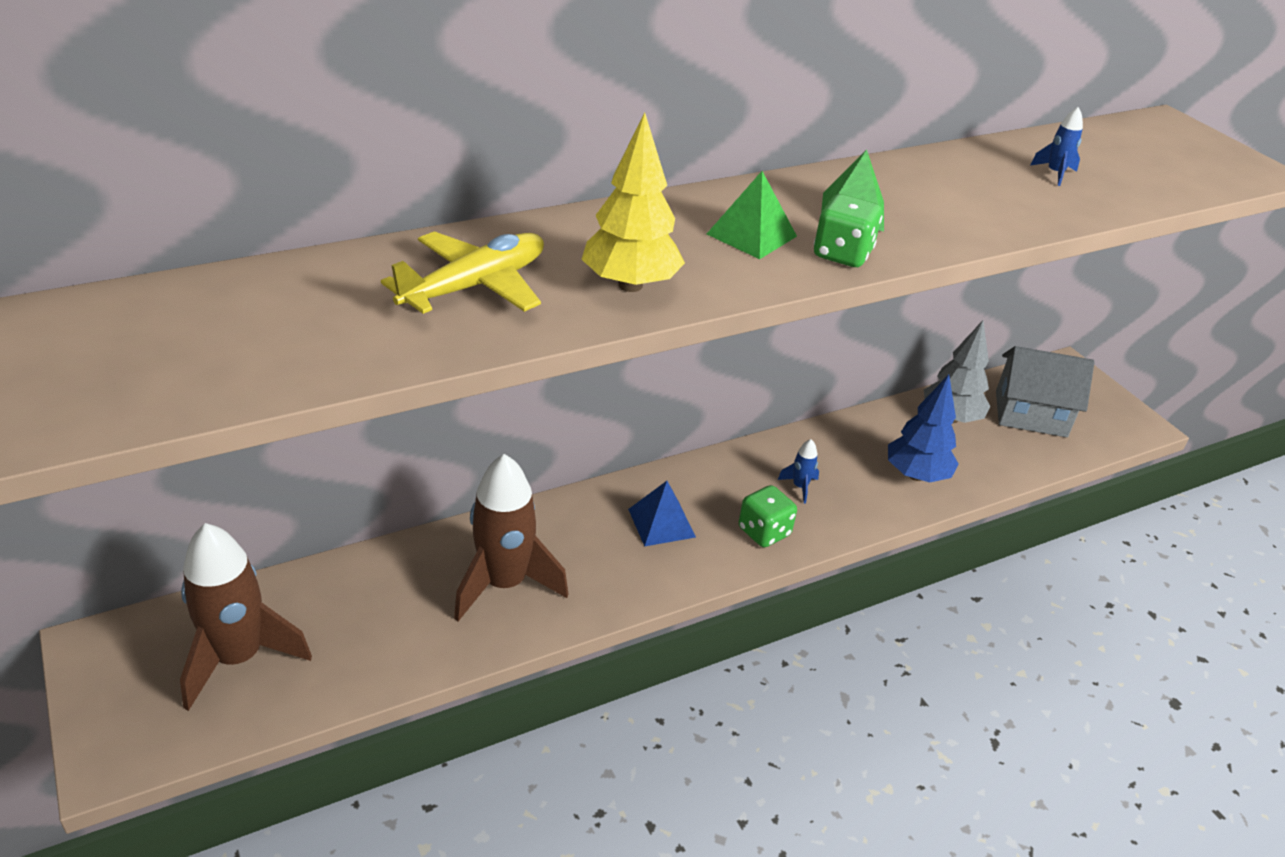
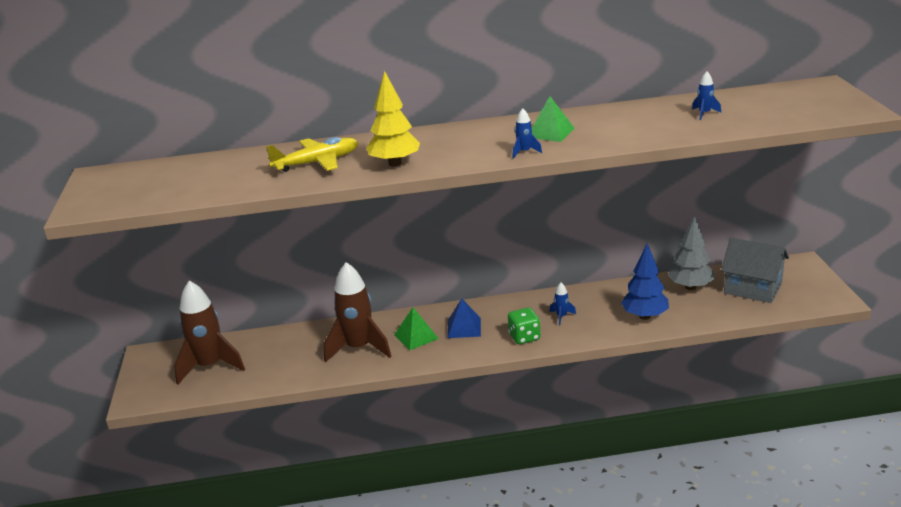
camera: 25 degrees right, 10 degrees down
green pyramid [707,171,797,259] -> green pyramid moved to [394,307,439,350]
green dice [814,194,883,267] -> blue rocket [512,108,542,159]

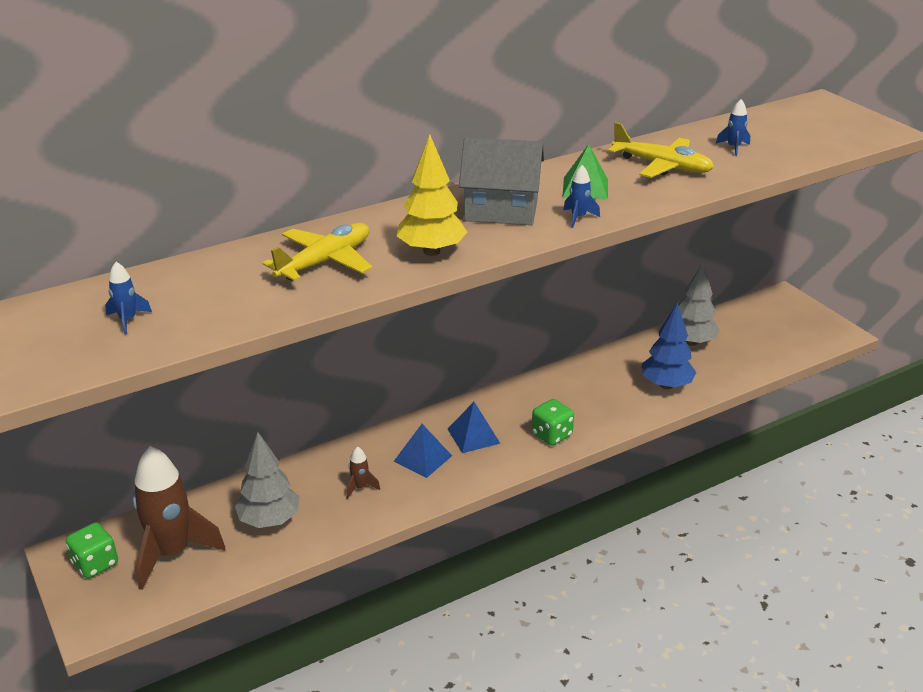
camera: 25 degrees left, 5 degrees up
brown rocket [324,262,391,363] -> brown rocket [346,446,380,499], size x0.41
green pyramid [394,307,439,350] -> blue pyramid [393,424,452,478]
blue rocket [549,283,576,325] -> blue rocket moved to [105,262,152,334]
grey house [721,238,789,303] -> grey house moved to [459,137,544,225]
none -> green dice [66,522,118,578]
none -> grey tree [235,432,299,528]
none -> yellow plane [608,122,714,178]

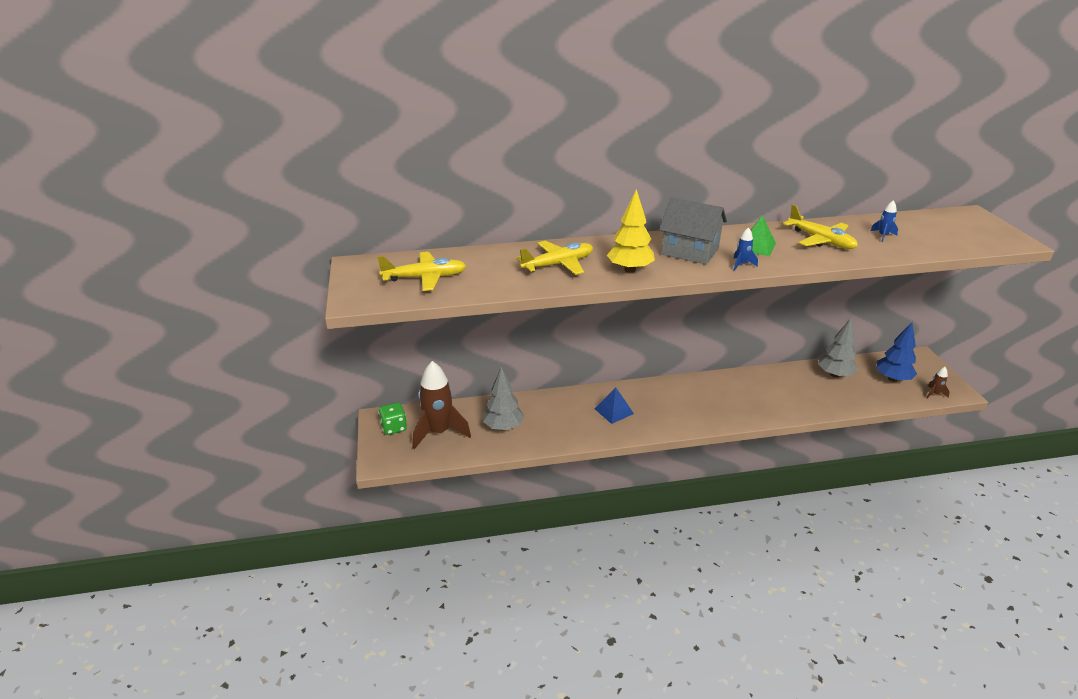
camera: 20 degrees right, 0 degrees up
blue rocket [105,262,152,334] -> yellow plane [377,252,466,291]
brown rocket [346,446,380,499] -> brown rocket moved to [927,367,950,399]
blue pyramid [448,402,501,453] -> none
green dice [532,399,574,445] -> none
blue tree [642,303,697,389] -> blue tree moved to [876,322,917,382]

